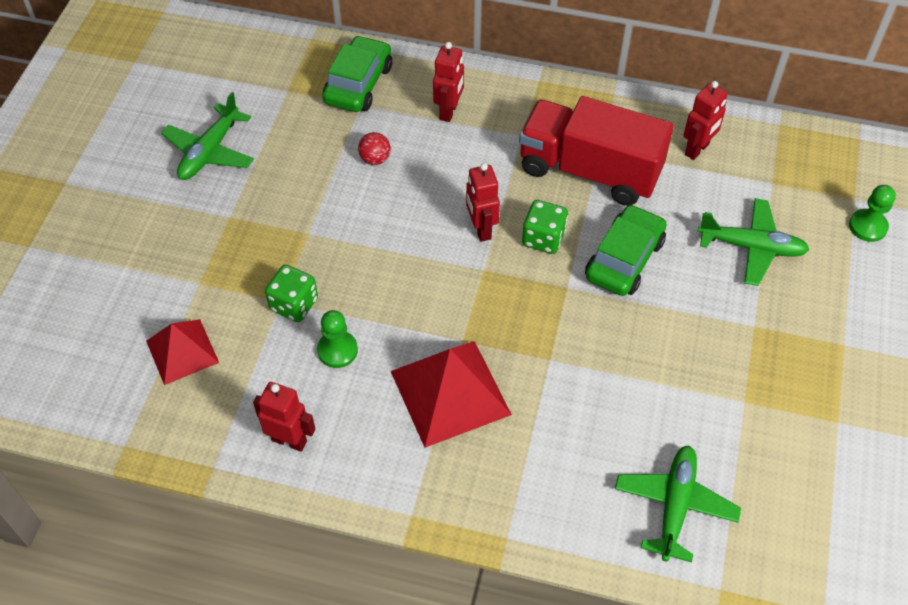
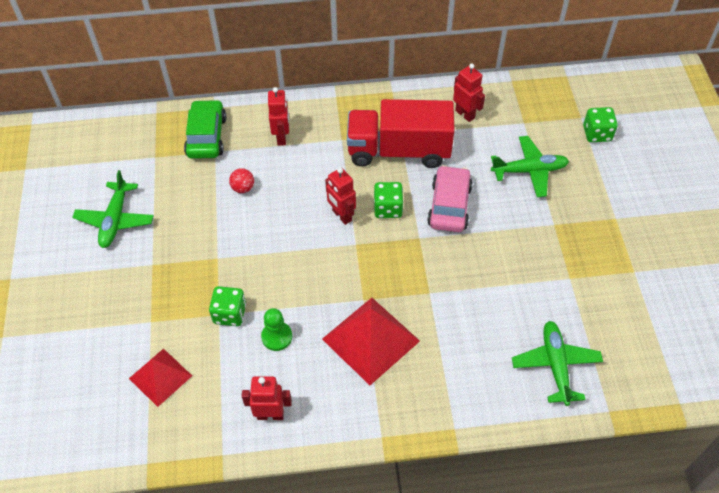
camera: 20 degrees left, 0 degrees up
green car [585,204,667,296] -> pink car [427,165,473,232]
red robot [684,81,728,160] -> red robot turned 60 degrees counterclockwise [453,64,485,122]
green pawn [849,185,896,242] -> green dice [583,107,618,142]

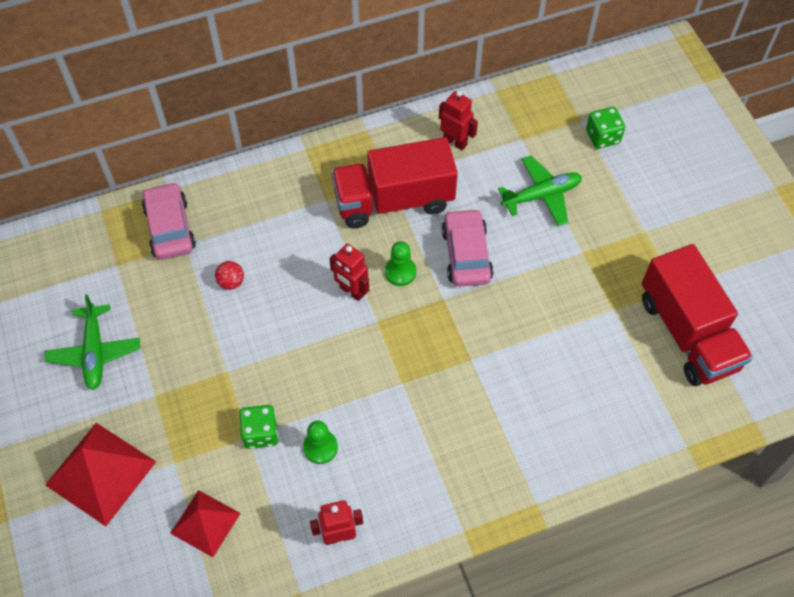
camera: 15 degrees left, 5 degrees up
green car [184,99,226,159] -> pink car [142,182,196,260]
red robot [268,87,289,146] -> none
red pyramid [322,298,420,385] -> red pyramid moved to [45,423,156,526]
green dice [374,182,404,218] -> green pawn [385,241,416,286]
green plane [512,321,603,406] -> none
none -> red truck [642,244,753,386]

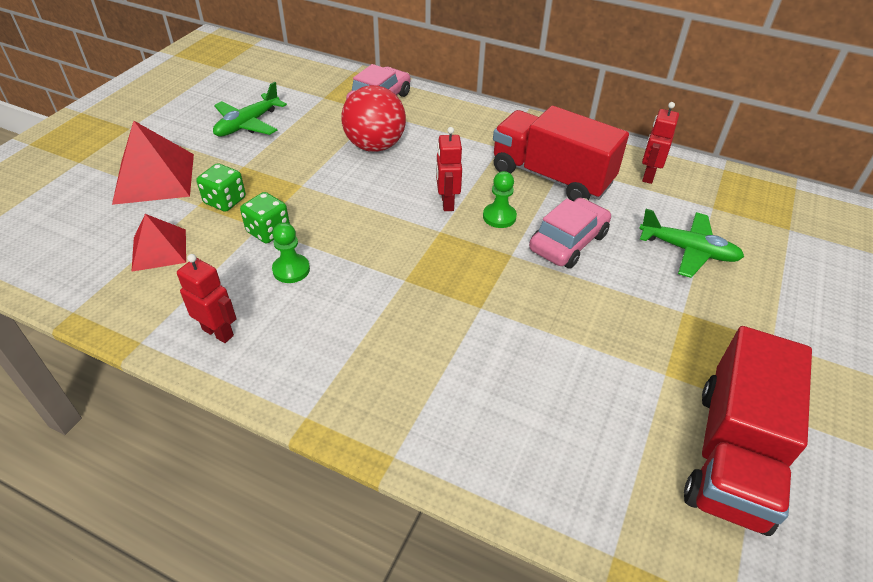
camera: 45 degrees right, 15 degrees down
red ball [215,261,244,290] -> red ball [341,85,406,152], size x2.33
red robot [439,90,478,150] -> red robot turned 150 degrees counterclockwise [642,102,679,184]
green dice [586,107,625,149] -> green dice moved to [196,163,246,212]

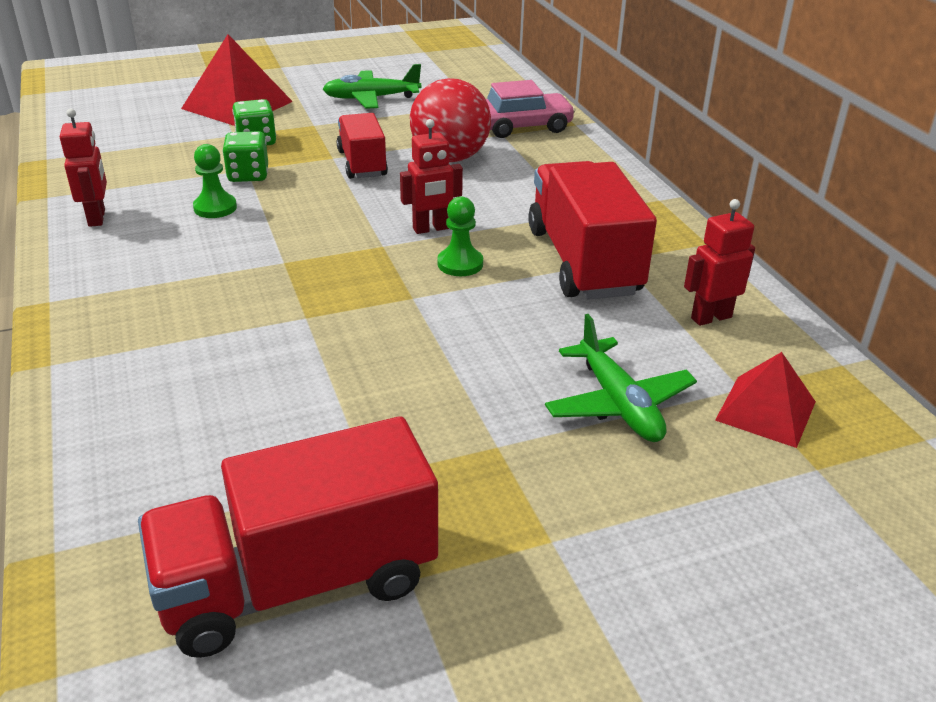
camera: 45 degrees right, 10 degrees down
red pyramid [131,214,186,272] -> red pyramid moved to [715,352,816,448]
red robot [436,127,462,211] -> red robot turned 150 degrees counterclockwise [400,119,463,234]
pink car [529,198,611,269] -> none
none -> red truck [337,113,388,179]

